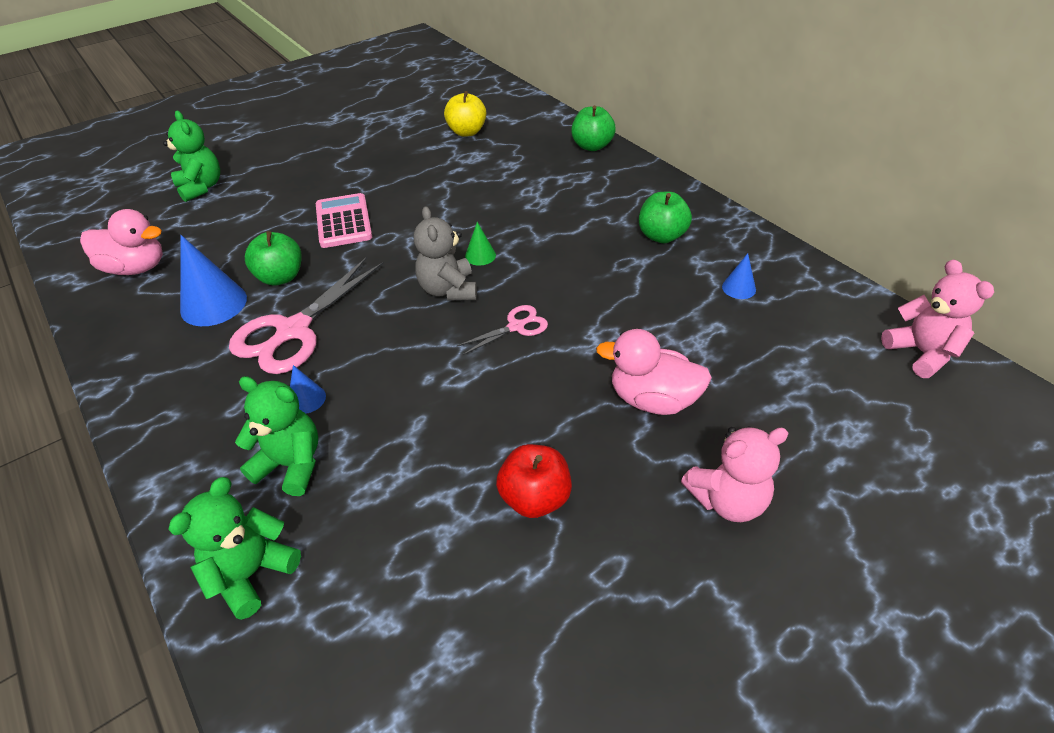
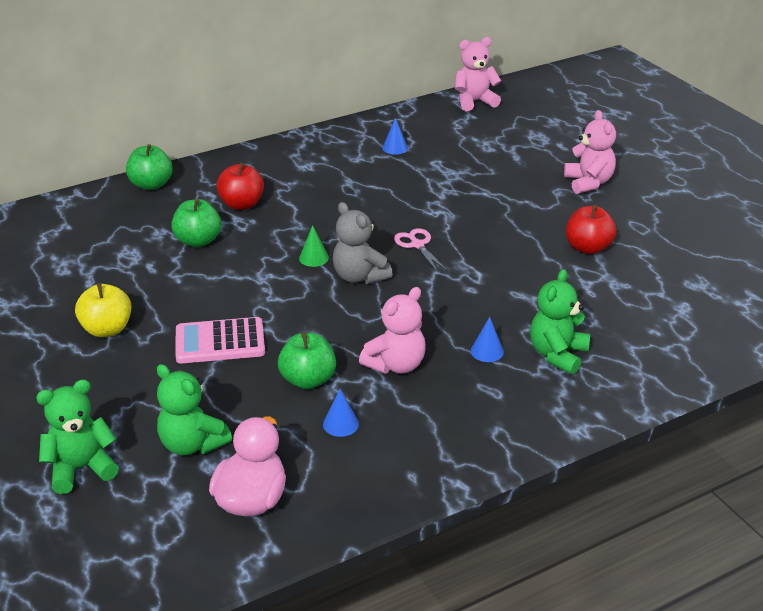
camera: 85 degrees left, 10 degrees down
green teddy bear [168,477,301,620] -> green teddy bear moved to [157,364,232,456]
blue cone [180,235,247,326] -> blue cone [323,389,359,437], size x0.51
pink scissors [229,257,384,374] -> pink teddy bear [359,287,426,374]
grey teddy bear [414,206,477,301] -> grey teddy bear turned 60 degrees clockwise [333,202,393,284]
yellow apple [444,91,486,137] -> yellow apple moved to [75,283,131,337]
pink duck [596,329,712,415] -> none
green apple [639,192,692,243] -> green apple moved to [171,199,221,247]
none -> red apple [217,163,264,210]

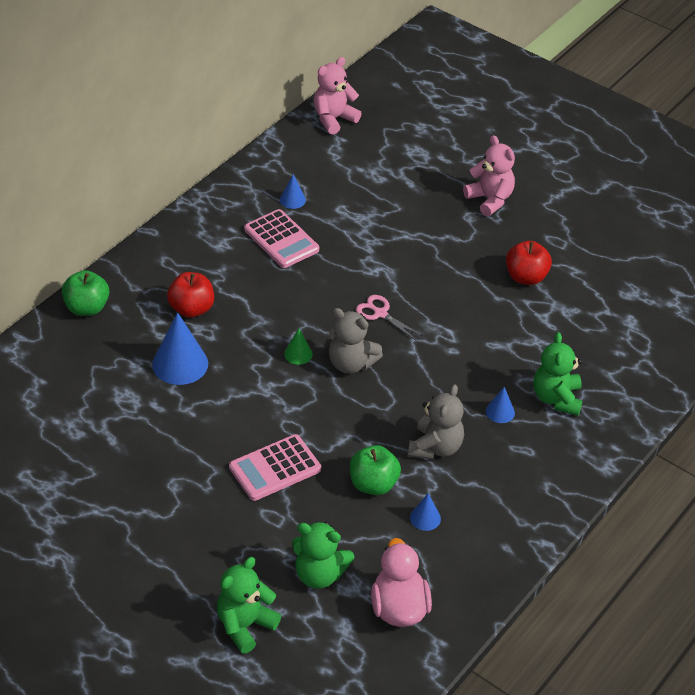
camera: 25 degrees left, 10 degrees up
yellow apple [75,283,131,337] -> none
green apple [171,199,221,247] -> blue cone [152,312,208,385]
pink teddy bear [359,287,426,374] -> grey teddy bear [408,384,464,460]
none -> pink calculator [244,209,319,268]

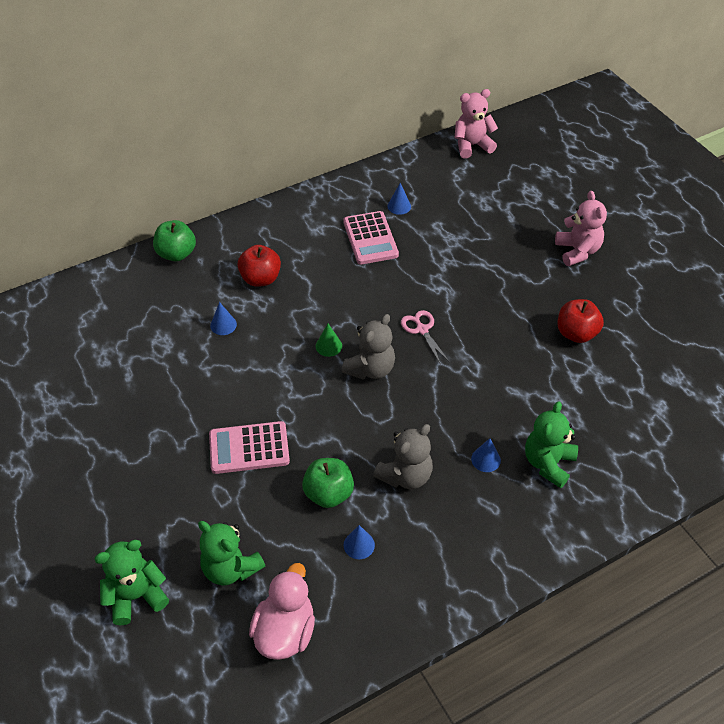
camera: 25 degrees right, 5 degrees up
blue cone [152,312,208,385] -> blue cone [210,302,237,335], size x0.51
grey teddy bear [329,308,383,374] -> grey teddy bear turned 105 degrees counterclockwise [341,314,395,380]

